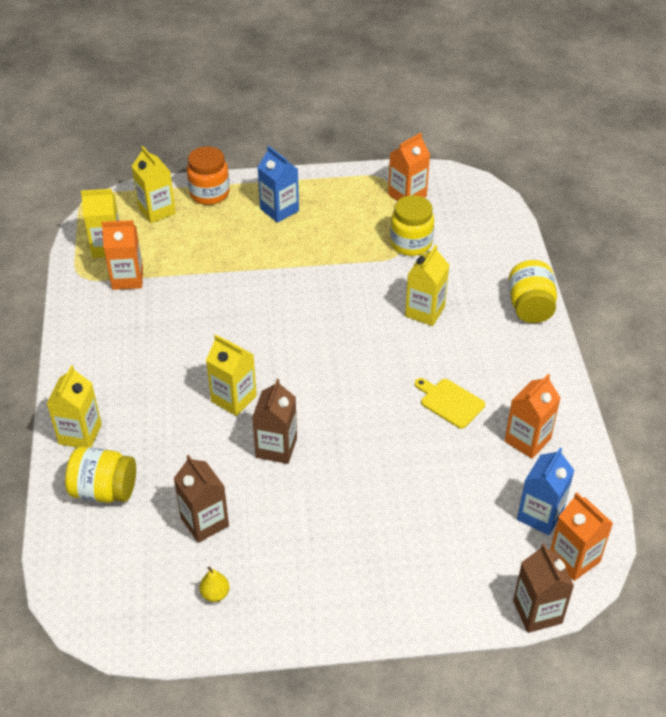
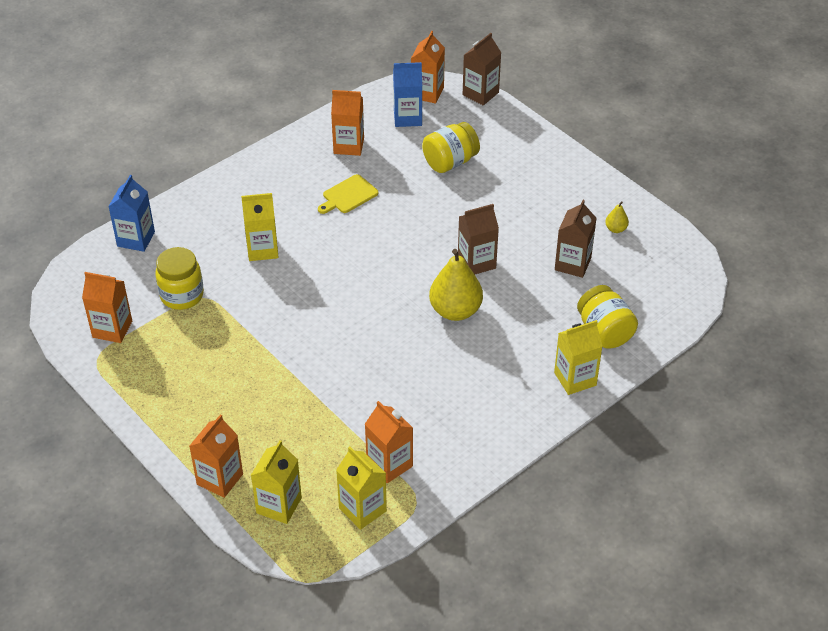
camera: 125 degrees left, 0 degrees up
orange jar [187,146,230,205] -> orange carton [189,414,243,498]
yellow carton [206,335,257,416] -> yellow pear [429,249,483,321]
blue carton [258,146,299,223] -> blue carton moved to [108,175,155,252]
yellow cutting board [415,378,485,429] -> yellow cutting board turned 45 degrees clockwise [318,174,379,214]
yellow jar [509,260,557,323] -> yellow jar moved to [422,122,480,173]

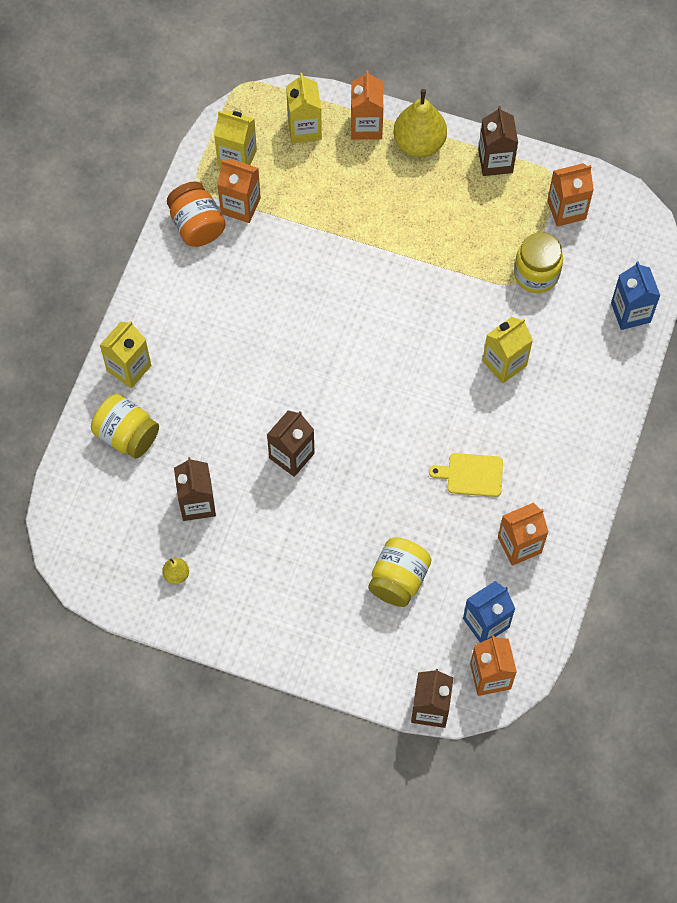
camera: 150 degrees right, 20 degrees up
yellow cutting board [318,174,379,214] -> yellow cutting board turned 105 degrees counterclockwise [429,453,503,497]
yellow pear [429,249,483,321] -> yellow pear moved to [393,89,447,157]
none -> orange jar [167,181,225,247]
none -> brown carton [478,106,518,176]

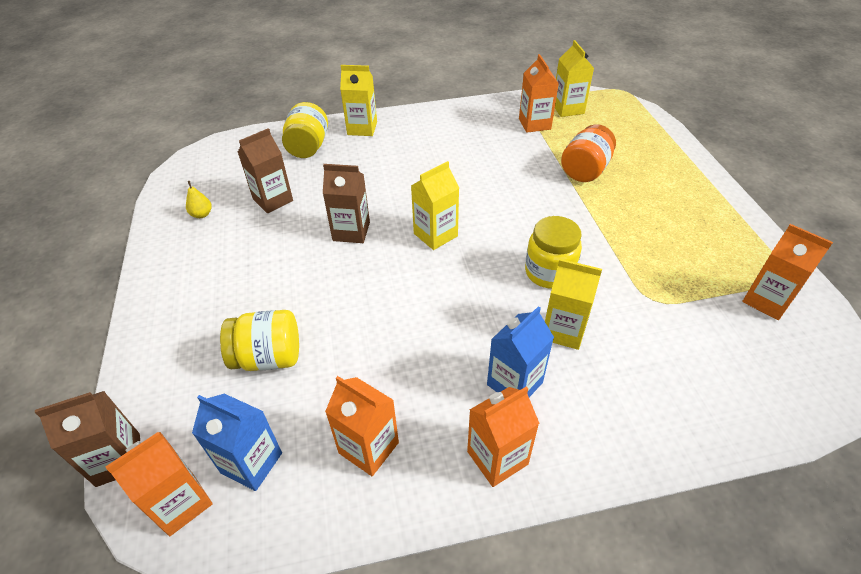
camera: 60 degrees right, 20 degrees down
orange jar [167,181,225,247] -> orange jar moved to [561,124,616,182]
yellow carton [286,73,322,143] -> yellow carton moved to [411,161,459,250]
orange carton [351,70,383,140] -> orange carton moved to [467,386,540,487]
yellow pear [393,89,447,157] -> none
yellow cutting board [429,453,503,497] -> none
brown carton [478,106,518,176] -> none
yellow jar [514,232,563,293] -> yellow jar moved to [525,216,582,289]
blue carton [611,261,660,330] -> blue carton moved to [487,306,554,397]

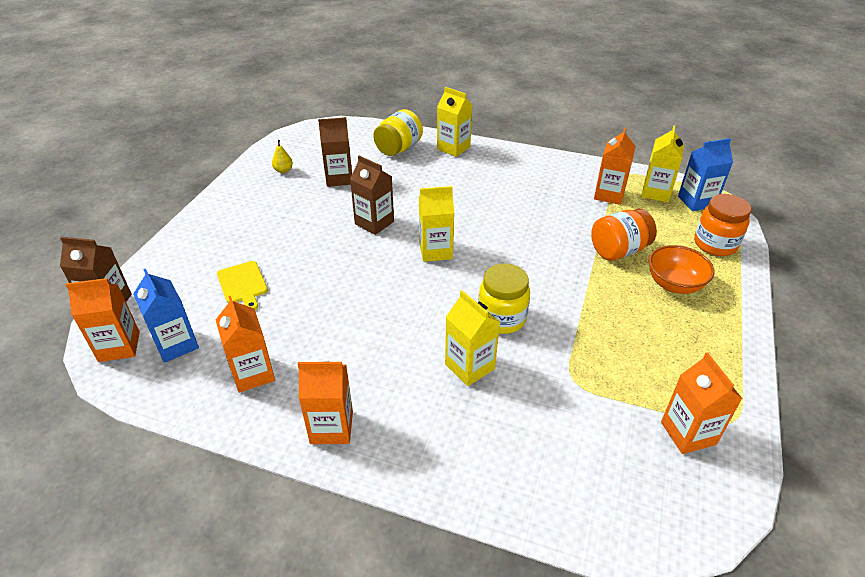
camera: 30 degrees right, 5 degrees down
yellow jar [220,310,299,371] -> yellow cutting board [217,261,268,310]
blue carton [487,306,554,397] -> blue carton moved to [678,138,733,211]
none -> orange bowl [649,245,715,294]
none -> orange jar [694,194,751,256]

